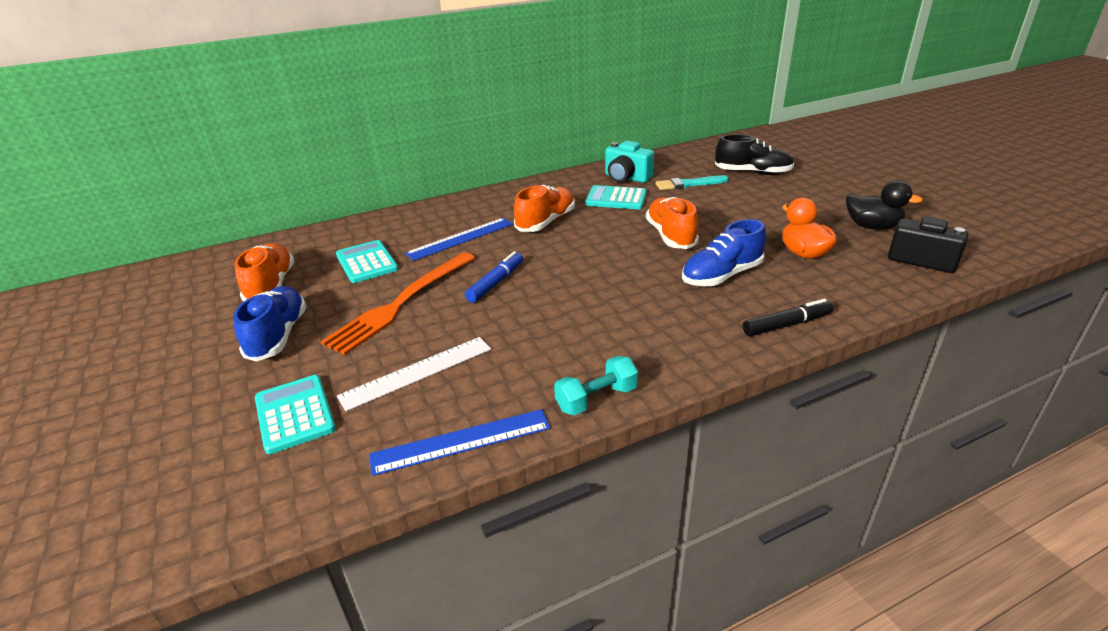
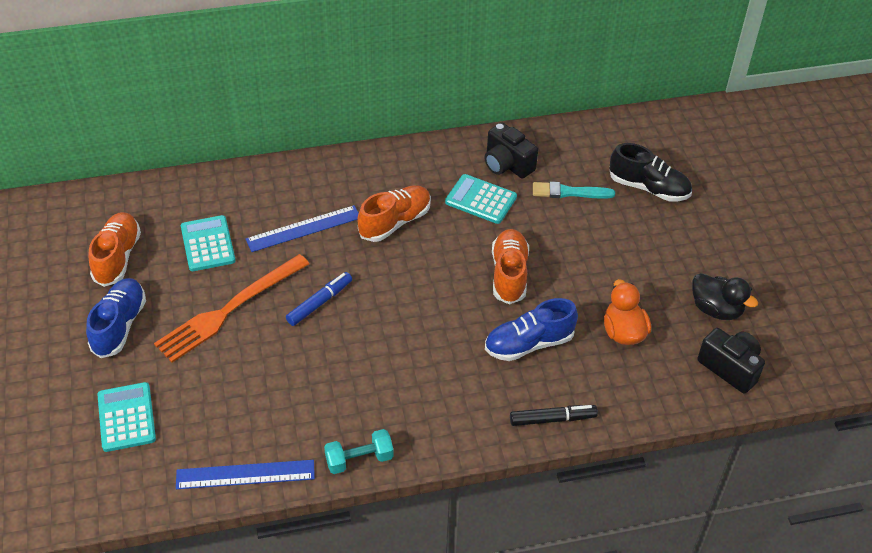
camera: 10 degrees right, 15 degrees up
white ruler [337,337,491,411] -> none
turquoise camera [605,141,654,183] -> black camera [484,123,538,179]

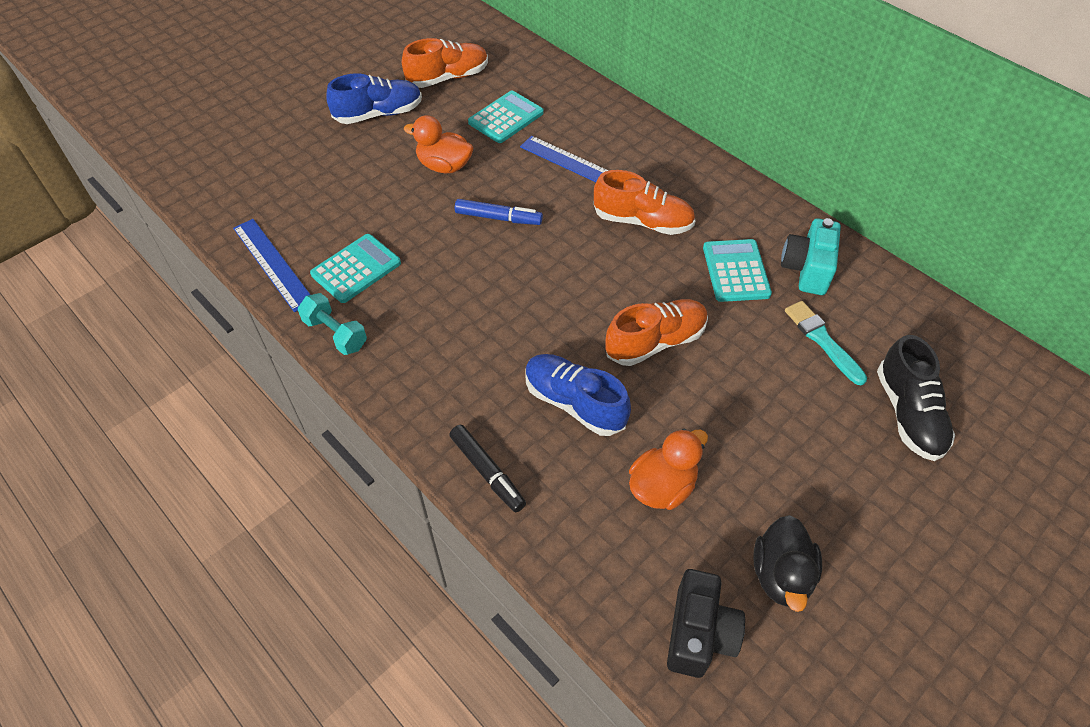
camera: 60 degrees right, 5 degrees up
turquoise calculator [97,382,156,452] -> turquoise calculator moved to [310,234,401,303]
orange fork [154,254,309,363] -> orange duck [404,115,473,173]
black camera [484,123,538,179] -> turquoise camera [781,218,841,295]

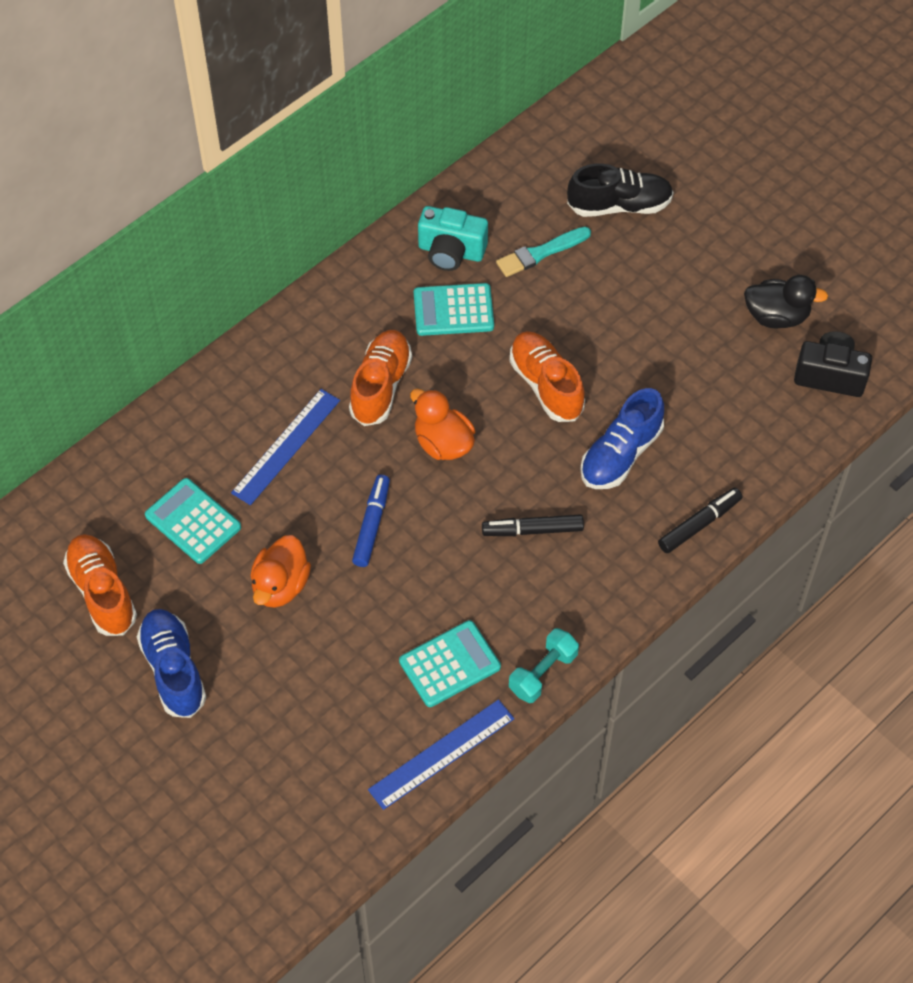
camera: 90 degrees left, 5 degrees up
turquoise calculator [310,234,401,303] -> turquoise calculator turned 105 degrees clockwise [399,620,501,707]
orange duck [629,428,708,510] -> orange duck moved to [410,389,475,460]
none -> black marker [482,514,584,536]

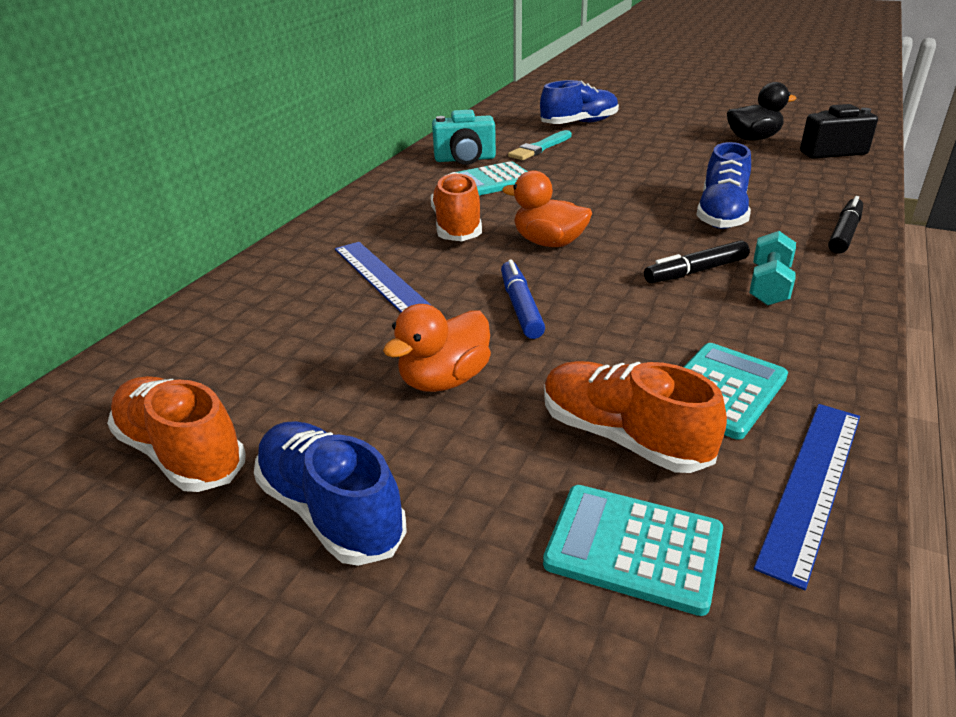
camera: 20 degrees left, 25 degrees down
turquoise calculator [145,478,241,564] -> turquoise calculator moved to [543,485,723,616]
blue ruler [231,389,340,505] -> blue ruler turned 45 degrees counterclockwise [335,242,432,313]
orange duck [250,535,311,608] -> orange duck turned 45 degrees clockwise [383,304,491,392]
orange shoe [509,331,585,422] -> orange shoe moved to [544,361,727,473]
turquoise dumbbell [509,628,579,703] -> turquoise dumbbell moved to [750,231,796,306]
black shoe [567,164,673,217] -> blue shoe [540,80,619,124]

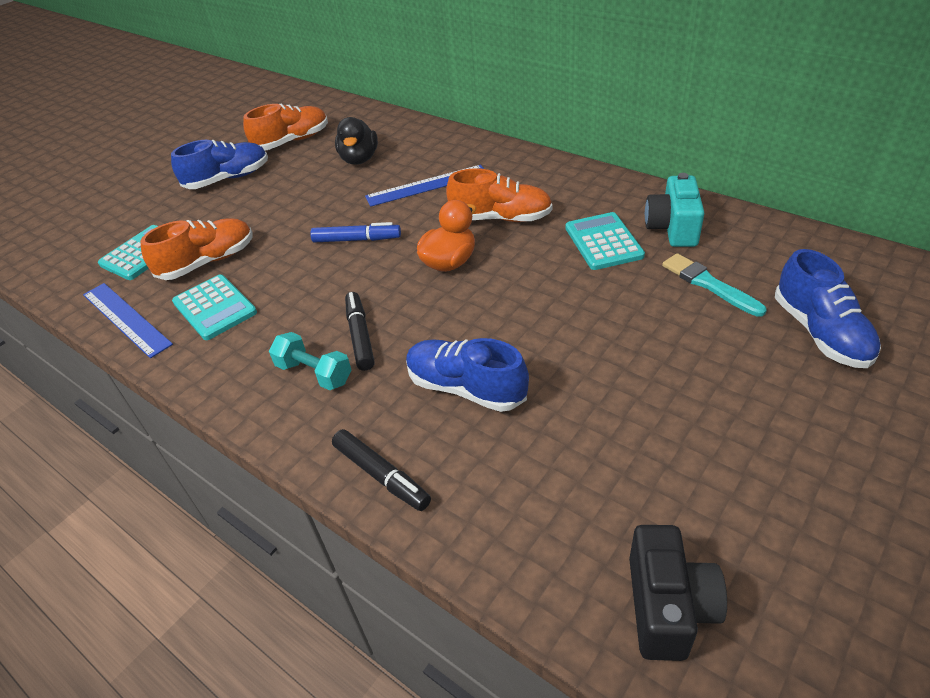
camera: 105 degrees right, 10 degrees up
orange duck [383,304,491,392] -> none
black duck [727,82,797,141] -> black duck moved to [335,117,378,164]

